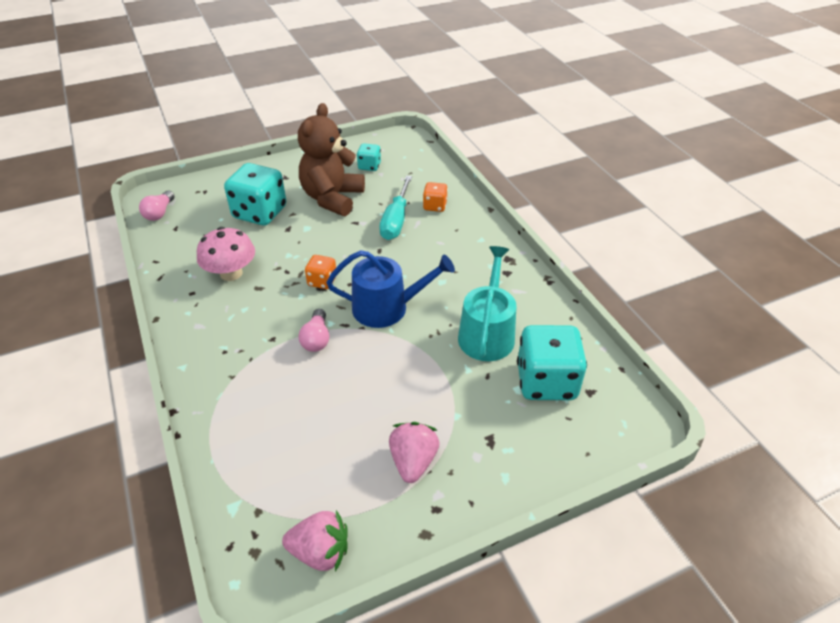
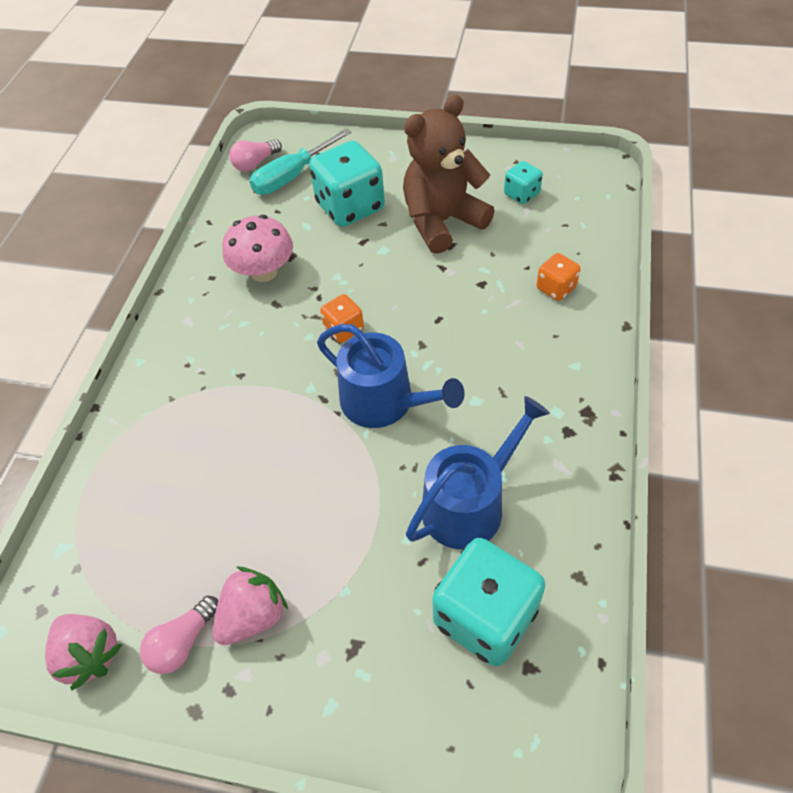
camera: 40 degrees right, 10 degrees up
pink light bulb [298,309,329,352] -> pink light bulb moved to [140,596,218,674]
turquoise screwdriver [379,176,412,240] -> turquoise screwdriver moved to [250,129,351,195]
turquoise watering can [458,246,516,361] -> blue watering can [406,396,550,549]

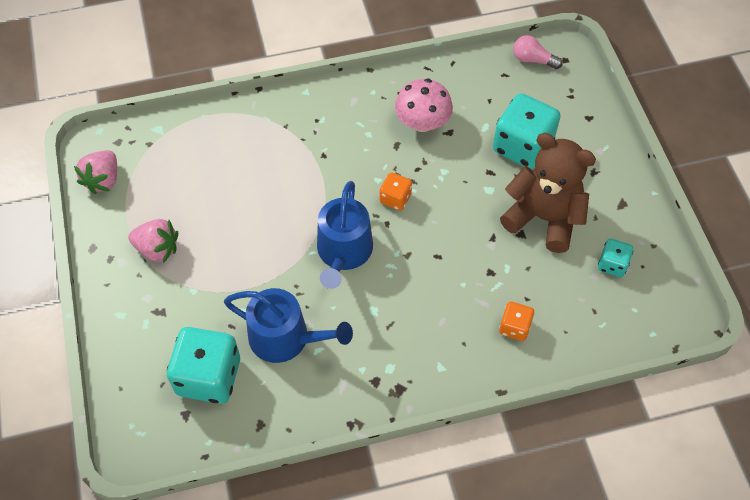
camera: 60 degrees right, 5 degrees up
pink light bulb [140,596,218,674] -> none
turquoise screwdriver [250,129,351,195] -> none

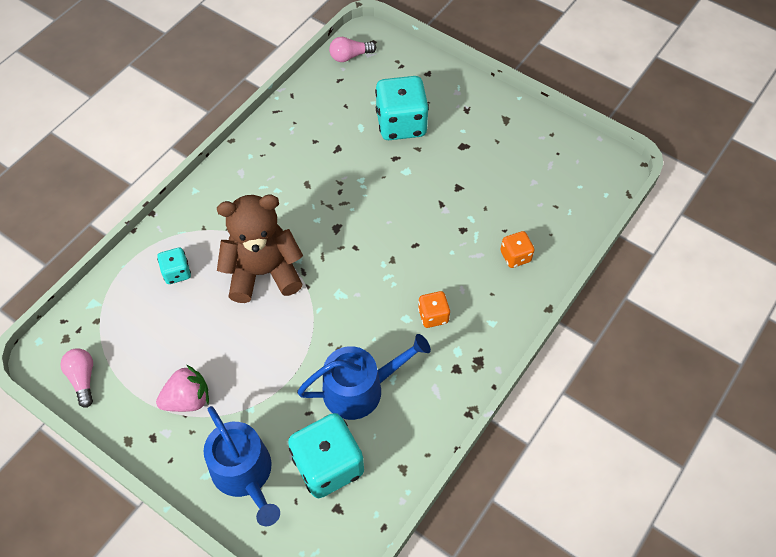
camera: 40 degrees left, 0 degrees up
pink strawberry [74,150,117,194] -> pink light bulb [60,348,93,408]
blue watering can [317,181,373,289] -> blue watering can moved to [204,406,280,526]
orange dice [380,172,412,211] -> orange dice moved to [418,291,450,328]
pink mushroom [395,78,453,132] -> none
brown teddy bear [500,133,596,253] -> brown teddy bear moved to [217,195,303,303]
turquoise dice [598,239,633,277] -> turquoise dice moved to [157,247,191,284]

